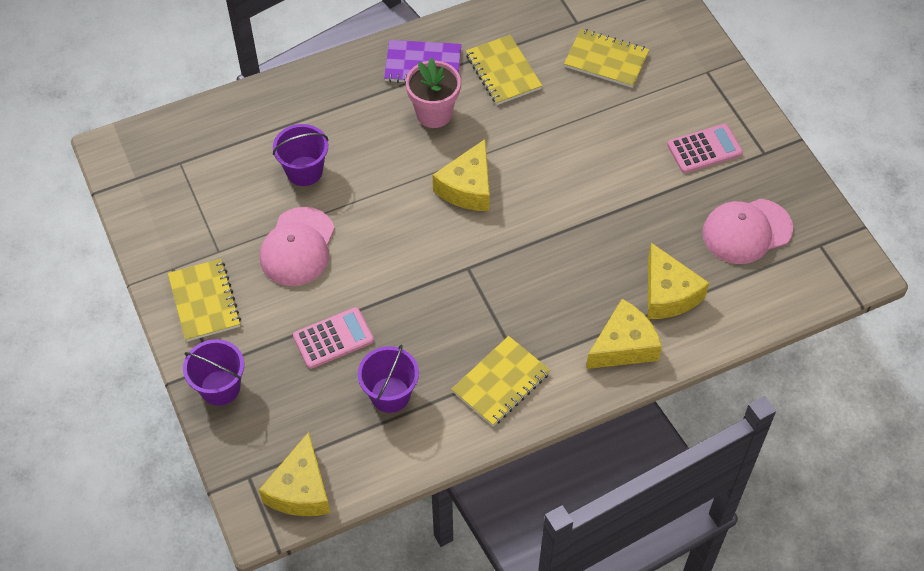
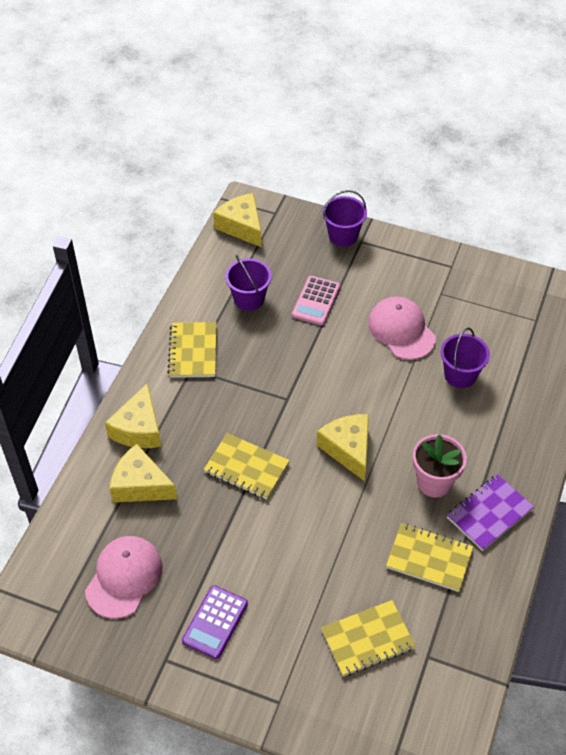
camera: 135 degrees right, 5 degrees down
yellow notebook [168,259,241,342] -> yellow notebook moved to [204,433,290,500]
pink calculator [667,124,743,173] -> purple calculator [182,585,248,659]

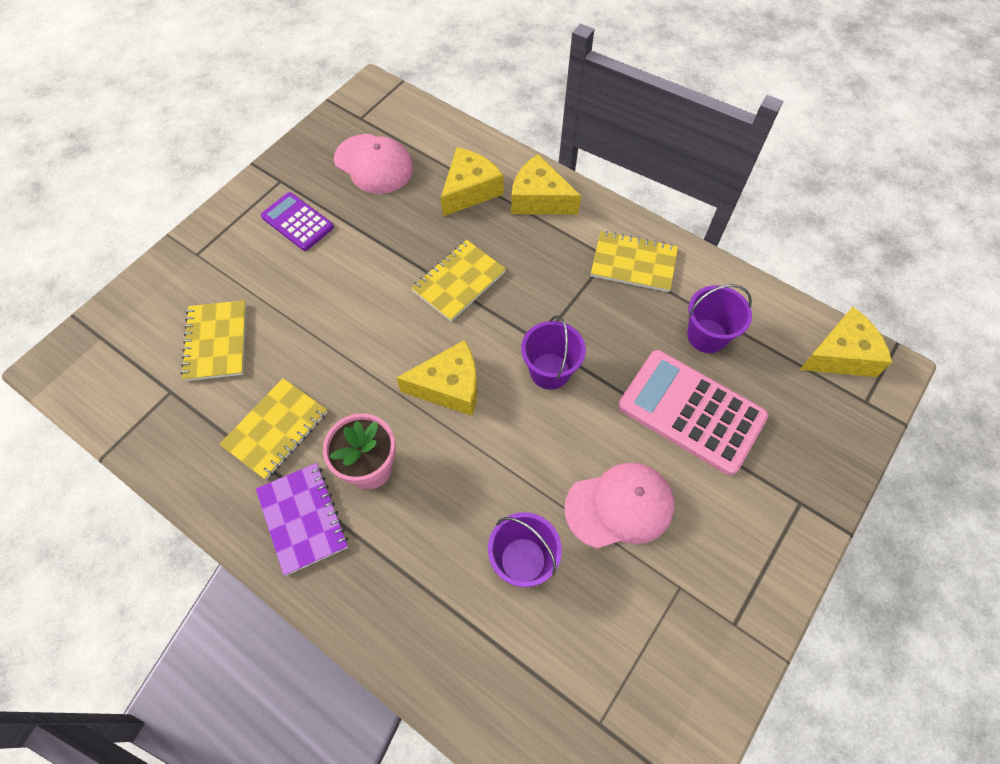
camera: 105 degrees right, 10 degrees up
pink calculator [292,276,340,326] -> pink calculator [618,350,768,475], size x1.69
purple bucket [323,190,367,247] -> purple bucket moved to [521,315,586,390]

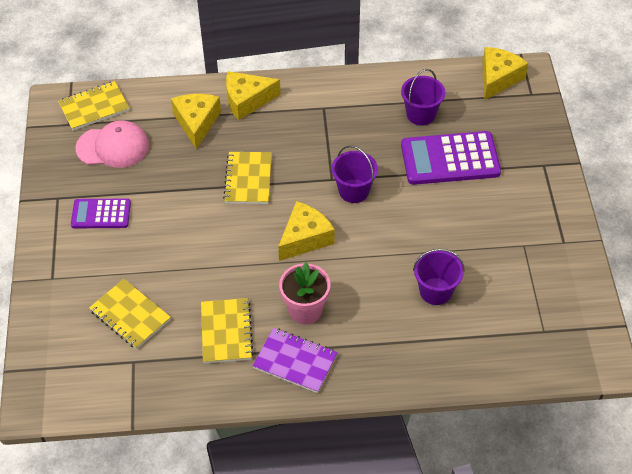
camera: 40 degrees left, 10 degrees down
pink cap [564,462,674,549] -> none
yellow notebook [591,231,678,292] -> yellow notebook moved to [58,81,129,130]
pink calculator [618,350,768,475] -> purple calculator [401,131,501,185]

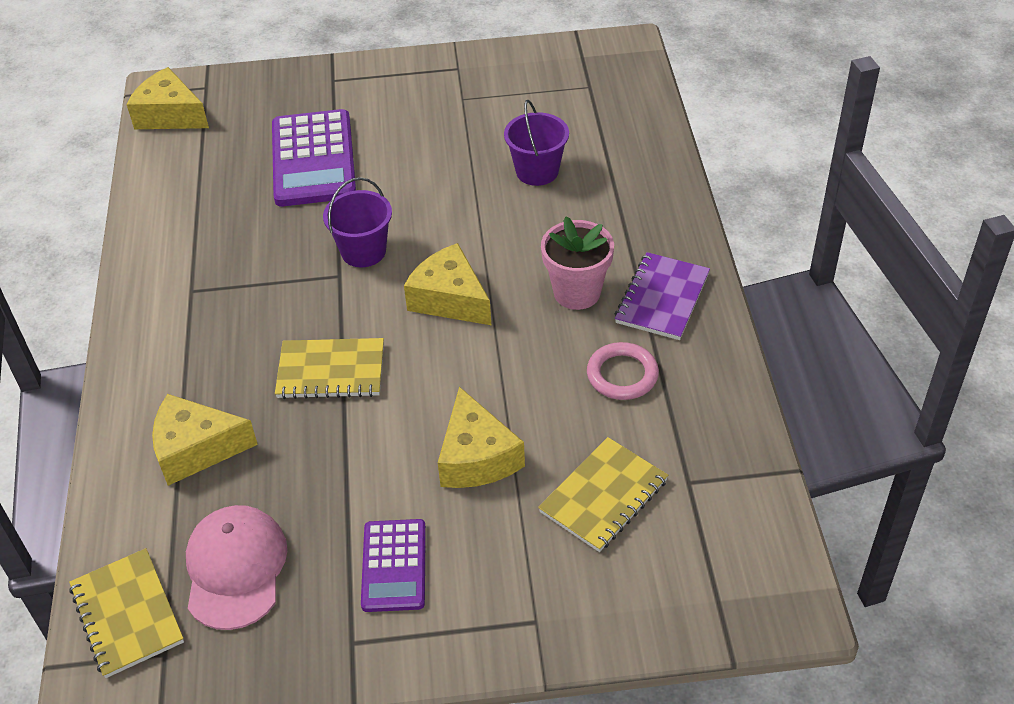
camera: 90 degrees left, 5 degrees down
yellow notebook [201,298,254,363] -> pink ring [587,342,659,400]
yellow cheese [226,71,281,120] -> yellow cheese moved to [438,387,525,488]
purple bucket [401,69,445,126] -> none

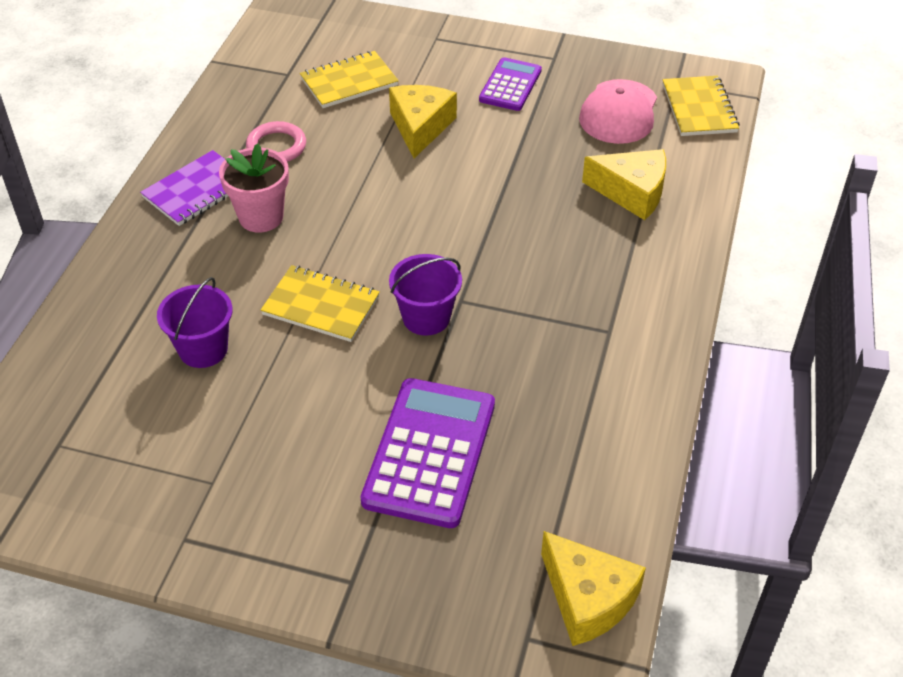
camera: 160 degrees left, 0 degrees up
yellow notebook [275,338,384,399] -> yellow notebook moved to [261,265,380,342]
yellow cheese [404,243,491,325] -> none

